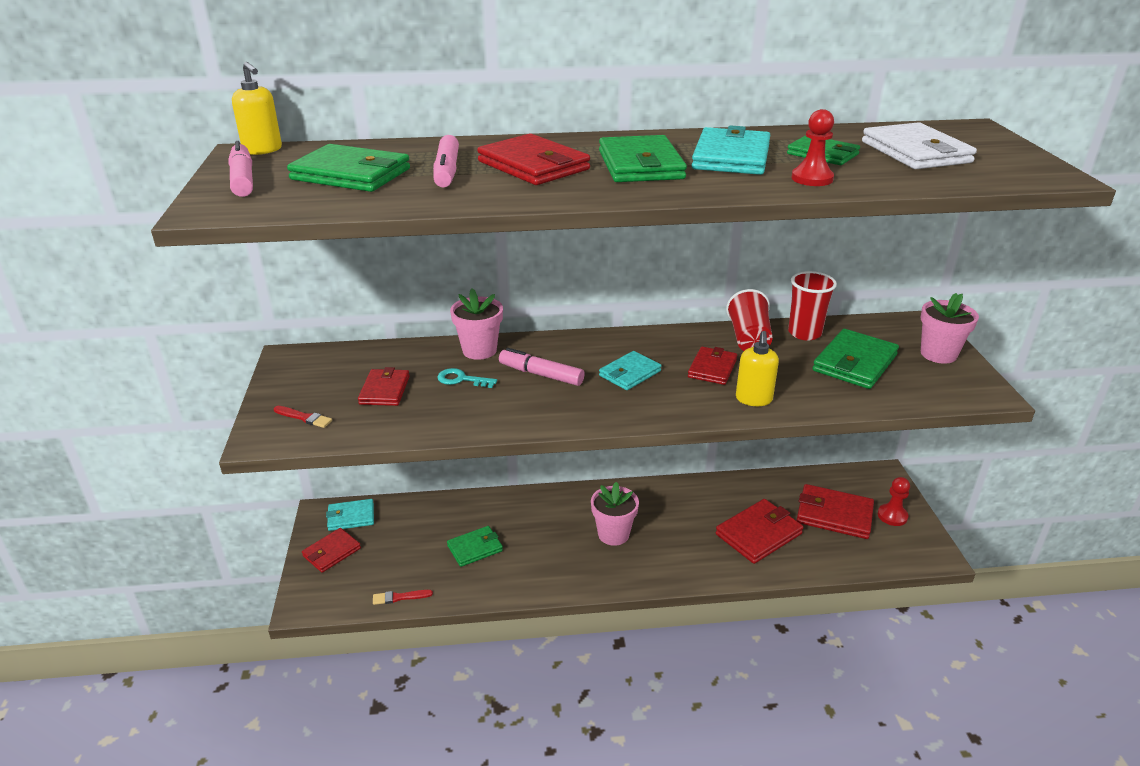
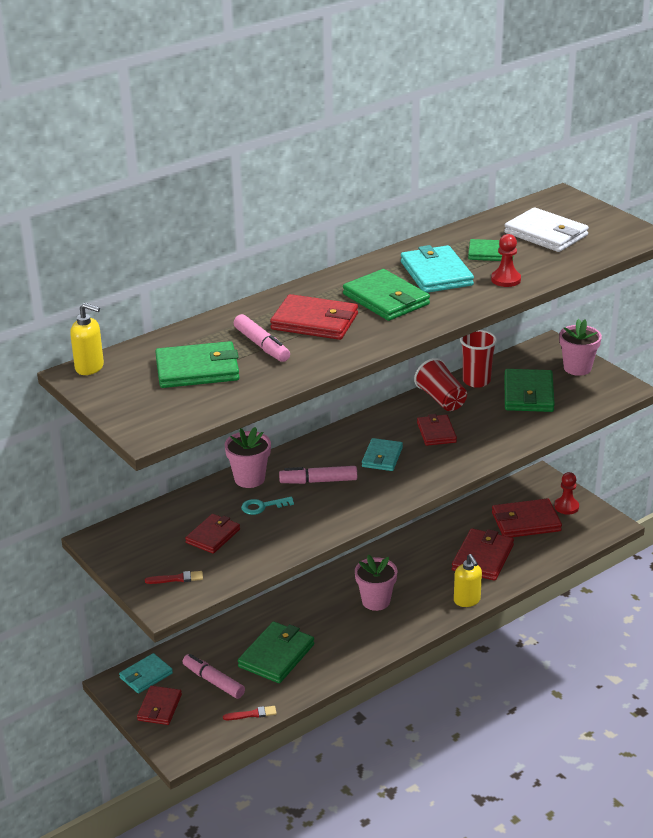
camera: 30 degrees left, 0 degrees up
pink marker [228,141,253,197] -> pink marker moved to [182,654,245,699]
red wallet [358,367,410,406] -> red wallet turned 60 degrees clockwise [185,514,240,554]
red brush [373,590,433,605] -> red brush turned 150 degrees counterclockwise [223,706,277,720]
green wallet [447,526,503,567] -> green wallet [238,621,314,683], size x1.56
yellow soap dispenser [736,331,779,406] -> yellow soap dispenser moved to [454,554,482,607]

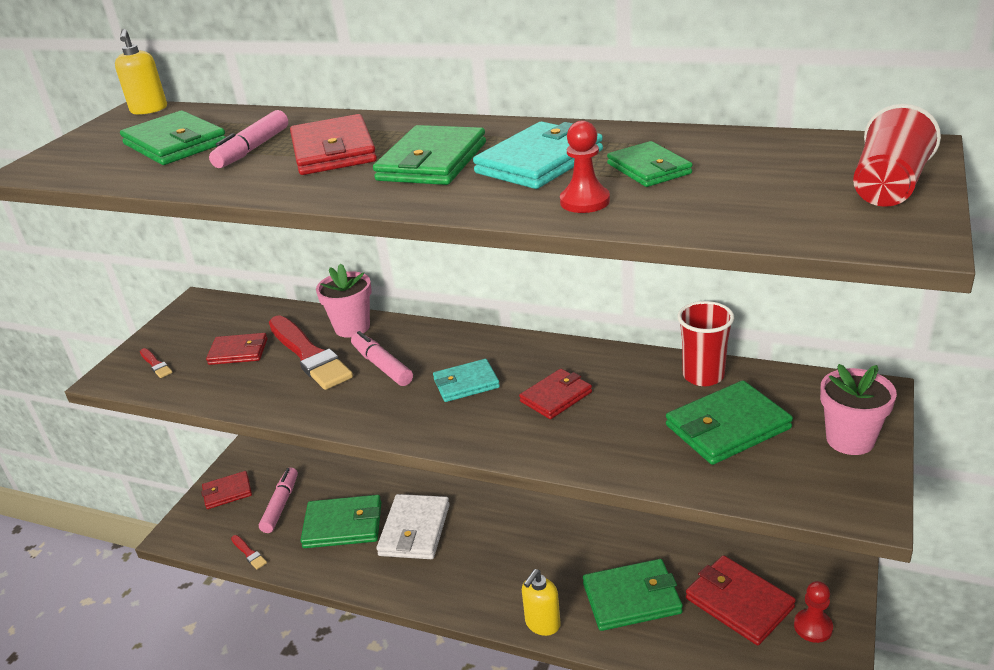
camera: 60 degrees right, 0 degrees up
turquoise wallet [119,653,173,694] -> none
turquoise key [241,497,294,515] -> red brush [269,316,353,390]
pink flower pot [355,555,397,611] -> none
red cup [414,358,467,411] -> red cup moved to [853,104,941,207]
red wallet [452,528,514,581] -> green wallet [583,559,683,631]
white wallet [504,207,589,252] -> white wallet moved to [376,494,450,559]

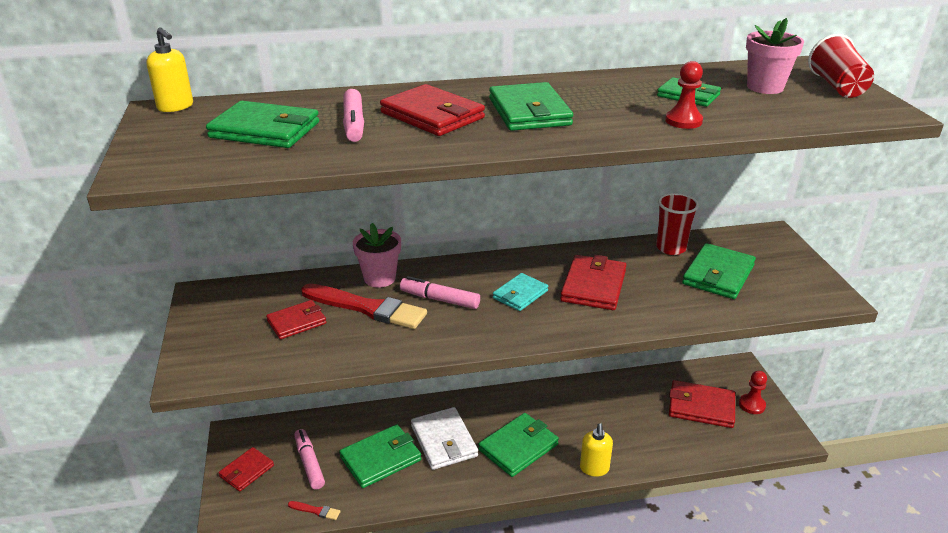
camera: 35 degrees left, 0 degrees up
red brush [140,348,173,378] -> none
turquoise wallet [473,122,603,189] -> none
red wallet [519,369,592,419] -> red wallet [560,255,626,310], size x1.56
green wallet [583,559,683,631] -> green wallet moved to [479,413,559,477]
pink flower pot [820,364,897,455] -> pink flower pot moved to [746,18,804,94]

